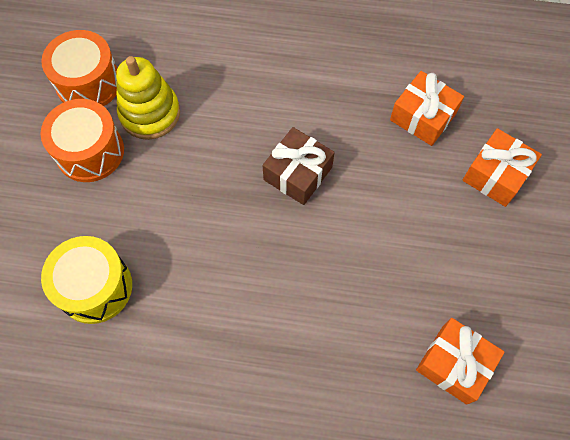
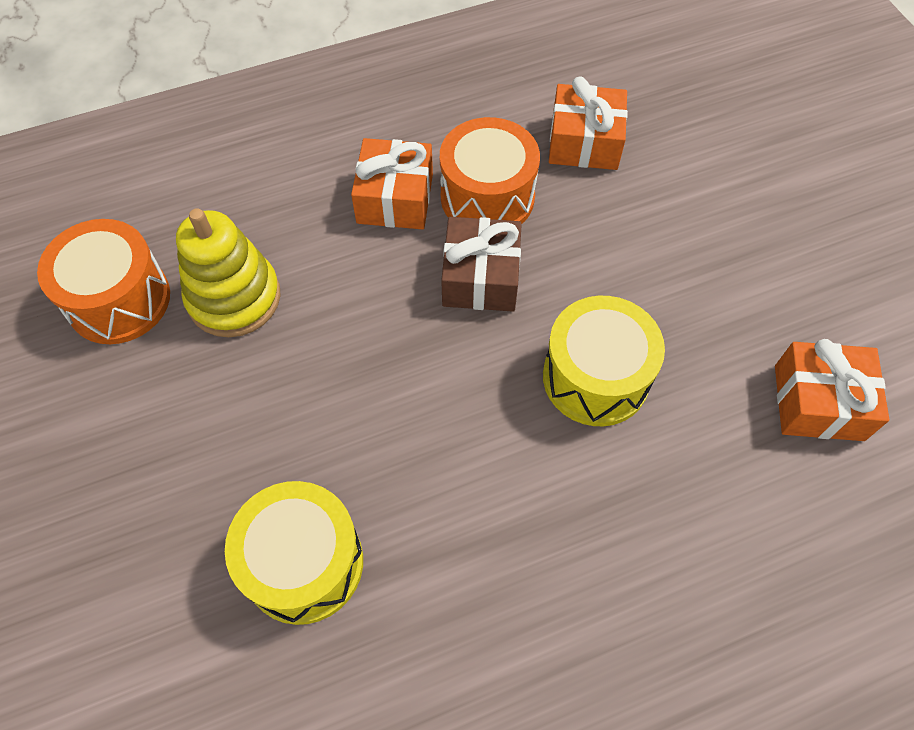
camera: 30 degrees left, 5 degrees down
orange drum [41,99,124,182] -> orange drum moved to [440,117,540,223]
orange gift [463,128,542,207] -> orange gift moved to [351,138,433,230]
none -> yellow drum [543,296,665,426]

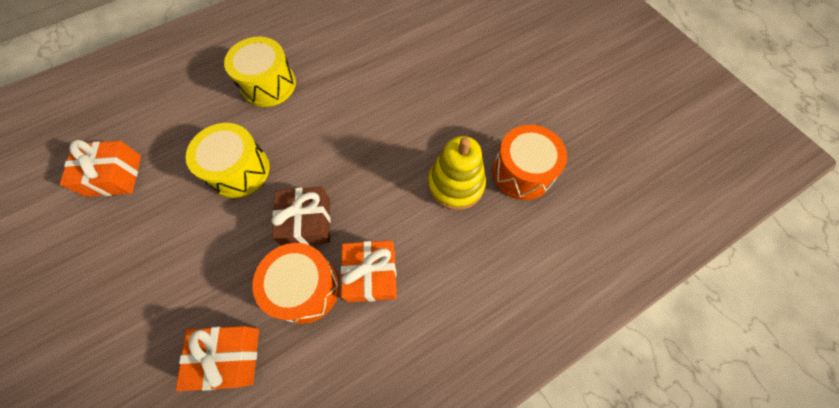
camera: 170 degrees right, 5 degrees up
yellow drum [225,481,363,625] -> yellow drum moved to [224,37,296,107]

